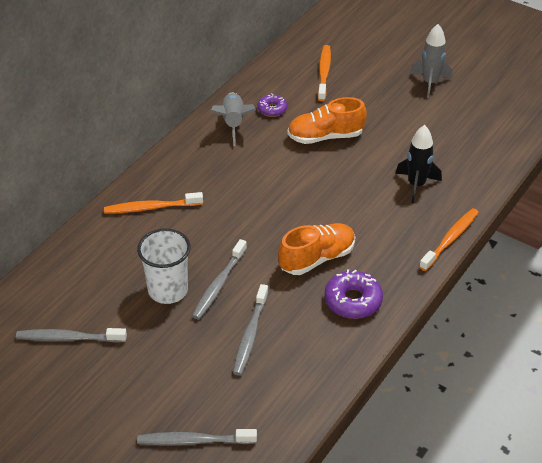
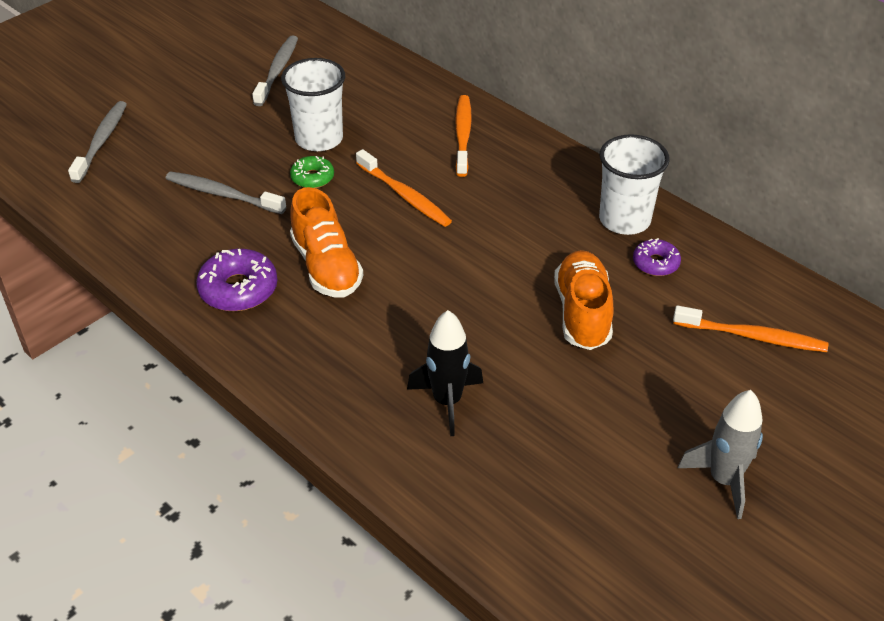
camera: 100 degrees right, 0 degrees up
grey toothbrush [192,239,247,320] -> green donut [290,156,334,188]
grey rocket [210,93,256,146] -> white cup [599,134,669,235]
orange toothbrush [419,208,479,271] -> orange toothbrush moved to [356,149,452,227]

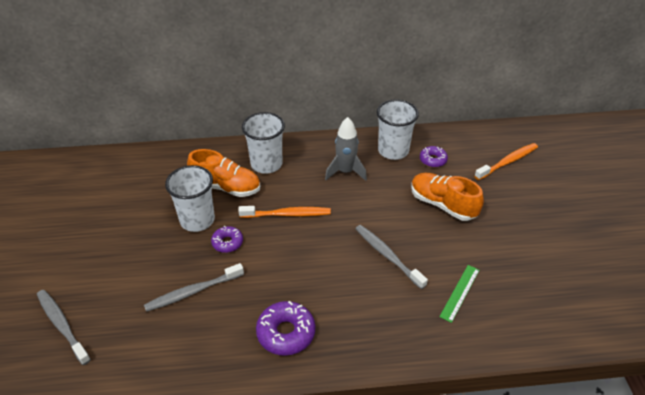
camera: 50 degrees left, 0 degrees up
grey toothbrush [252,35,298,106] -> grey toothbrush moved to [355,225,428,289]
green donut [290,156,334,188] -> purple donut [211,226,243,253]
orange shoe [290,187,363,297] -> orange shoe moved to [187,149,260,197]
black rocket [407,310,483,436] -> green ruler [439,265,479,323]
orange toothbrush [455,95,472,177] -> white cup [242,112,285,174]
grey rocket [678,390,763,519] -> grey rocket moved to [325,117,367,181]

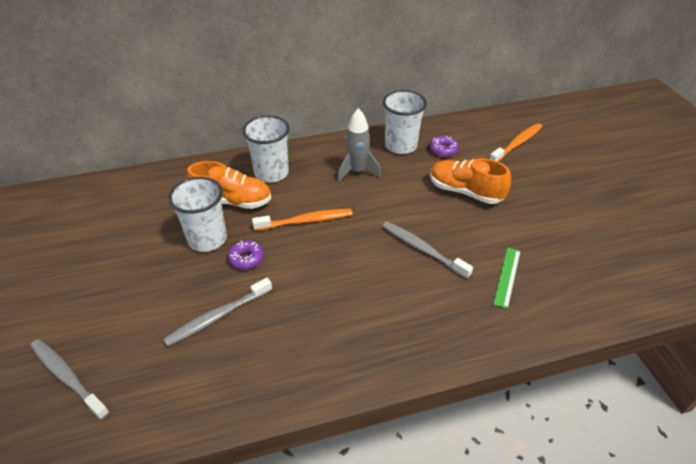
camera: 10 degrees left, 0 degrees up
purple donut [256,301,315,356] -> none

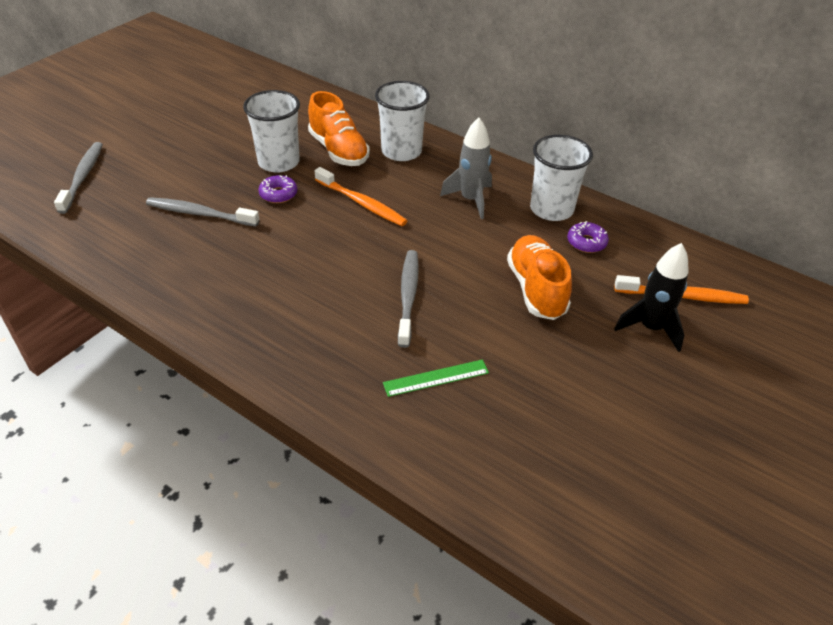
camera: 50 degrees right, 0 degrees up
none -> black rocket [614,243,689,352]

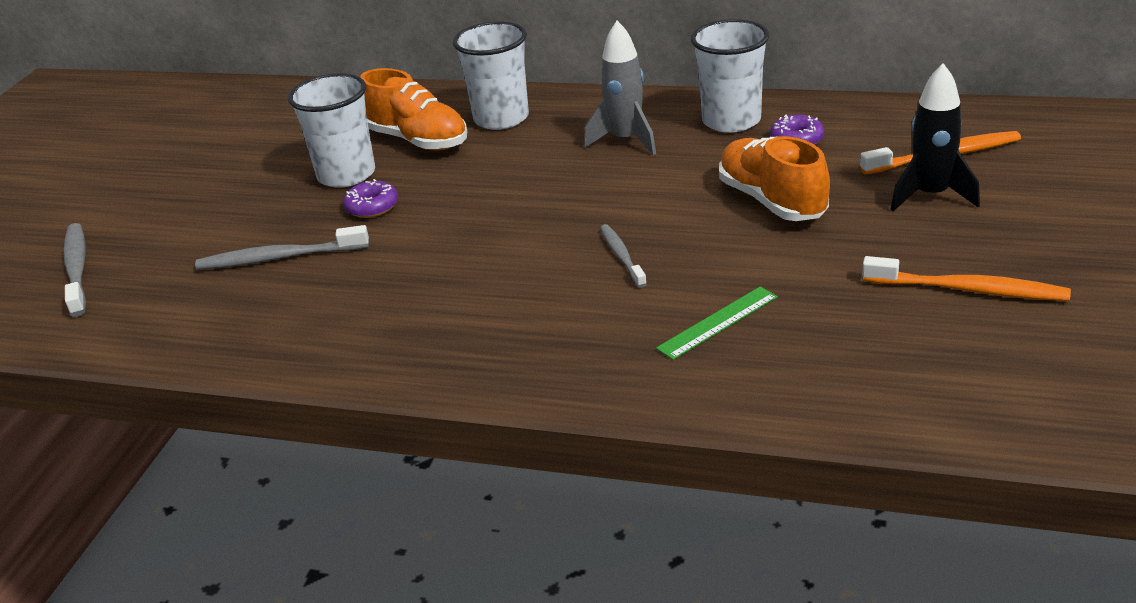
camera: 15 degrees left, 10 degrees down
orange toothbrush [315,167,407,226] -> orange toothbrush moved to [862,256,1071,301]
grey toothbrush [398,250,419,348] -> grey toothbrush [600,224,647,288], size x0.63

